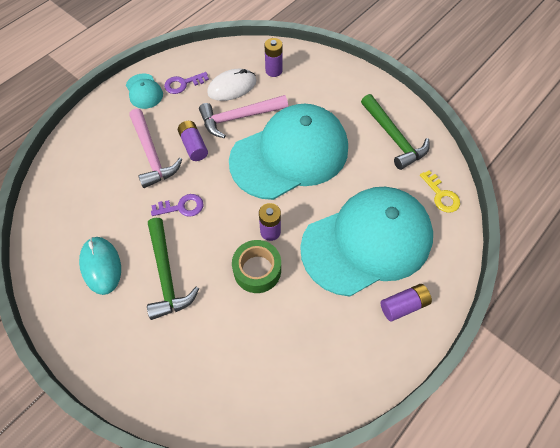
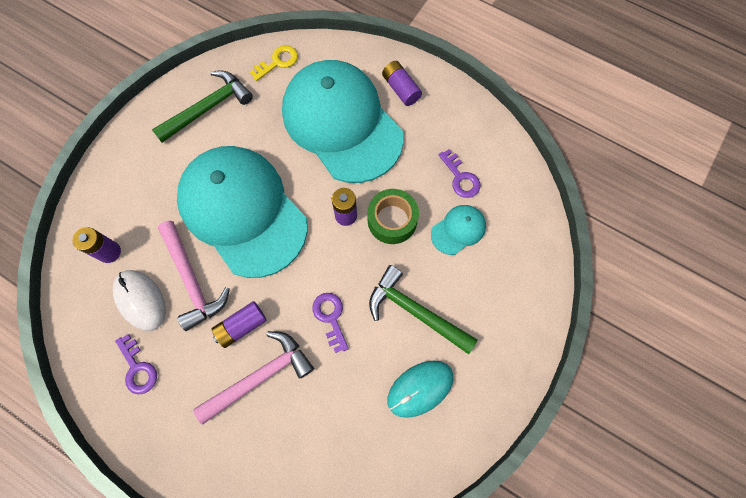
camera: 100 degrees left, 10 degrees up
turquoise cap [126,73,163,109] -> turquoise cap moved to [431,205,486,255]
green hammer [147,218,199,320] -> green hammer turned 120 degrees counterclockwise [369,265,478,354]
none -> purple key [439,149,480,198]

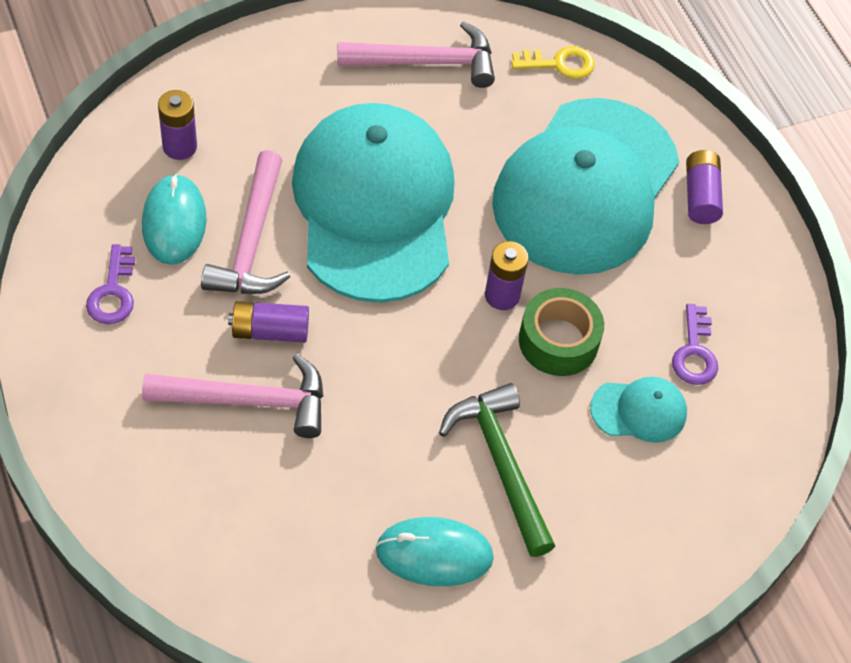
camera: 30 degrees right, 15 degrees down
white mouse [113,270,166,331] -> turquoise mouse [142,173,207,265]
green hammer [152,71,253,143] -> pink hammer [337,21,495,88]
turquoise cap [282,60,403,183] -> turquoise cap turned 150 degrees counterclockwise [492,98,679,275]
purple key [312,293,349,353] -> none

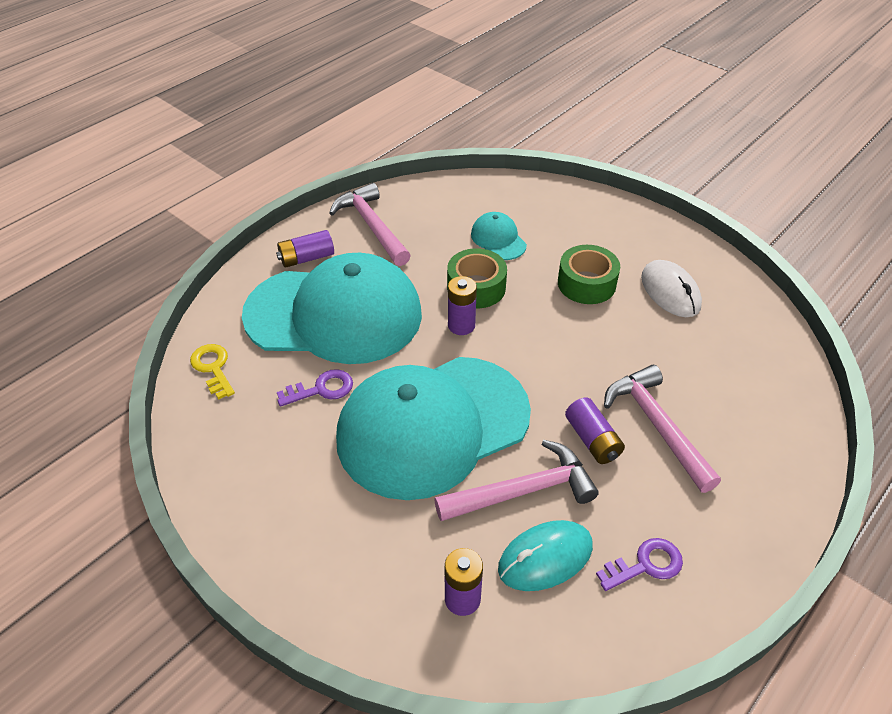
camera: 110 degrees left, 10 degrees down
pink hammer [337,21,495,88] -> pink hammer moved to [329,183,411,266]
turquoise mouse [376,517,494,586] -> white mouse [641,260,702,317]
green hammer [439,383,555,557] -> green tape [558,245,620,304]
purple key [672,304,718,385] -> purple key moved to [277,369,353,407]

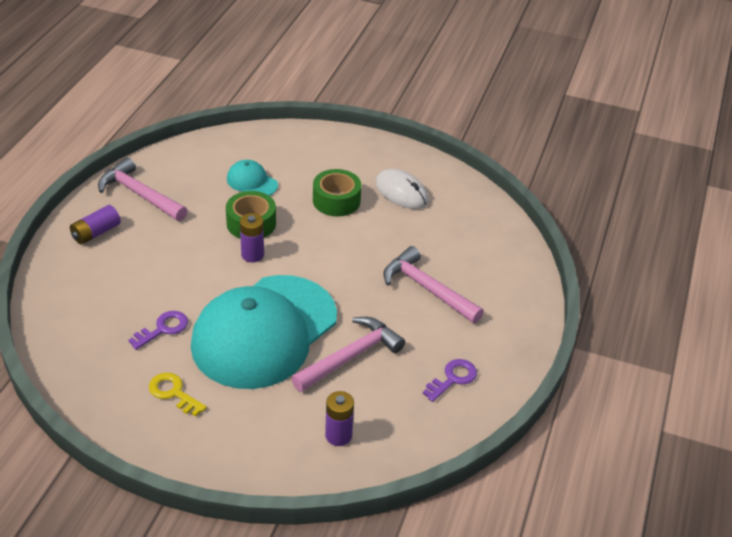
camera: 25 degrees left, 5 degrees down
yellow key [190,344,235,400] -> yellow key moved to [149,373,207,417]
turquoise cap [242,253,422,364] -> none
turquoise mouse [498,520,593,591] -> none
purple battery [565,397,625,464] -> none

